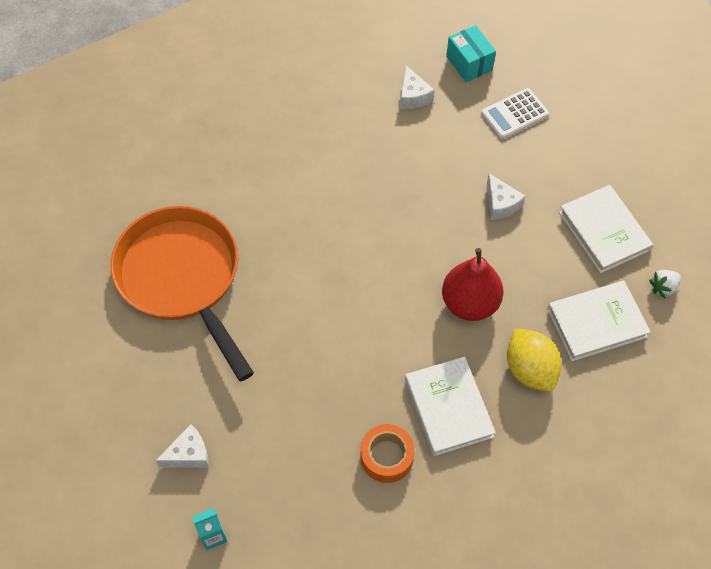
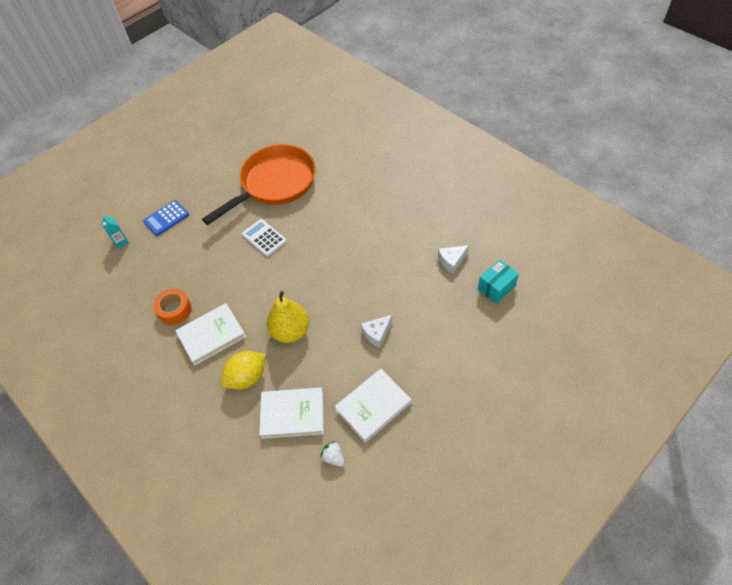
camera: 80 degrees right, 5 degrees down
white cheese [156,424,209,468] -> blue calculator [143,200,189,236]
red pear [442,248,503,321] -> yellow pear [266,291,309,343]
white calculator [481,88,549,139] -> white calculator moved to [242,219,287,257]
white book [547,281,651,361] -> white book turned 60 degrees counterclockwise [259,387,324,439]

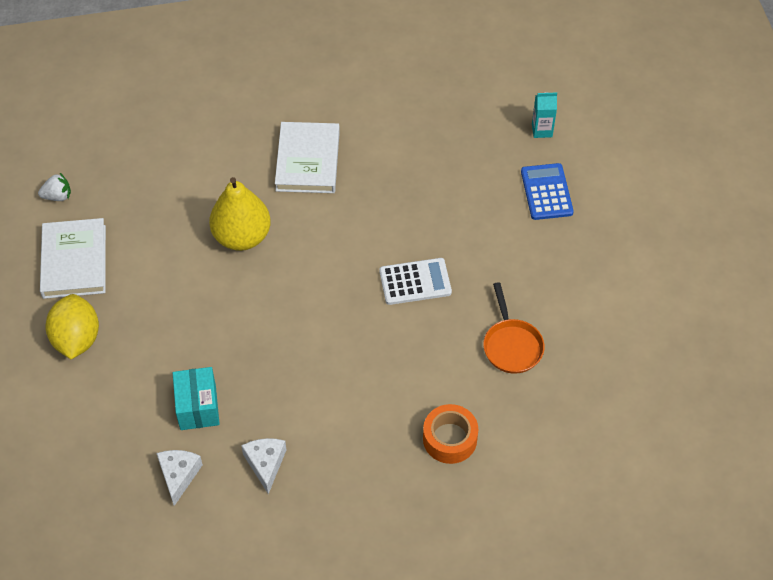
camera: 120 degrees right, 0 degrees up
orange tape [154,289,192,325] -> orange tape moved to [423,404,478,464]
orange pan [202,144,316,225] -> orange pan [483,282,545,374], size x0.45
yellow lemon [221,351,266,390] -> yellow lemon moved to [45,294,99,359]
white book [259,387,324,439] -> none
white cheese [361,315,392,348] -> white cheese moved to [241,438,286,494]
turquoise box [478,260,519,304] -> turquoise box moved to [173,367,220,430]

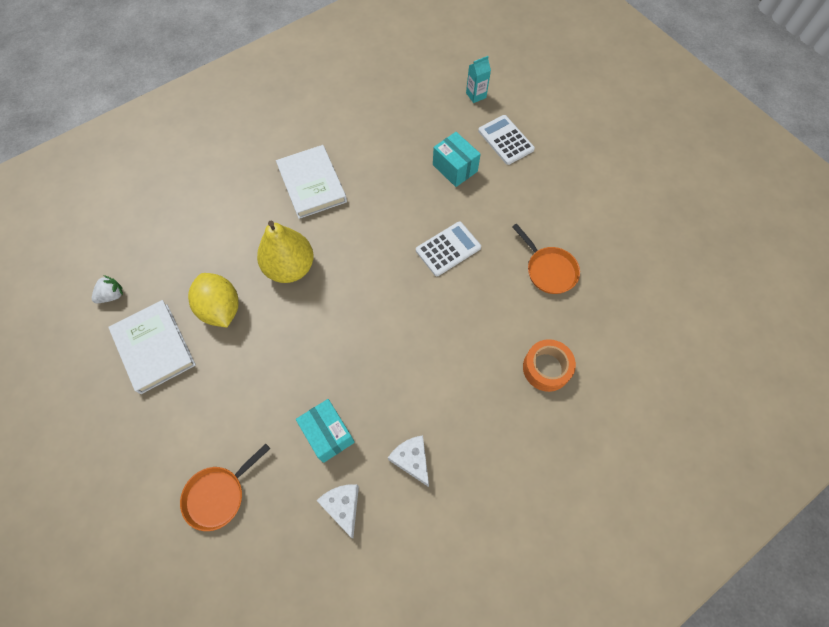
camera: 25 degrees left, 10 degrees up
yellow lemon [45,294,99,359] -> yellow lemon moved to [188,273,238,327]
blue calculator [521,163,574,220] -> white calculator [478,115,535,165]
none -> orange pan [180,444,270,531]
none -> turquoise box [433,132,481,187]

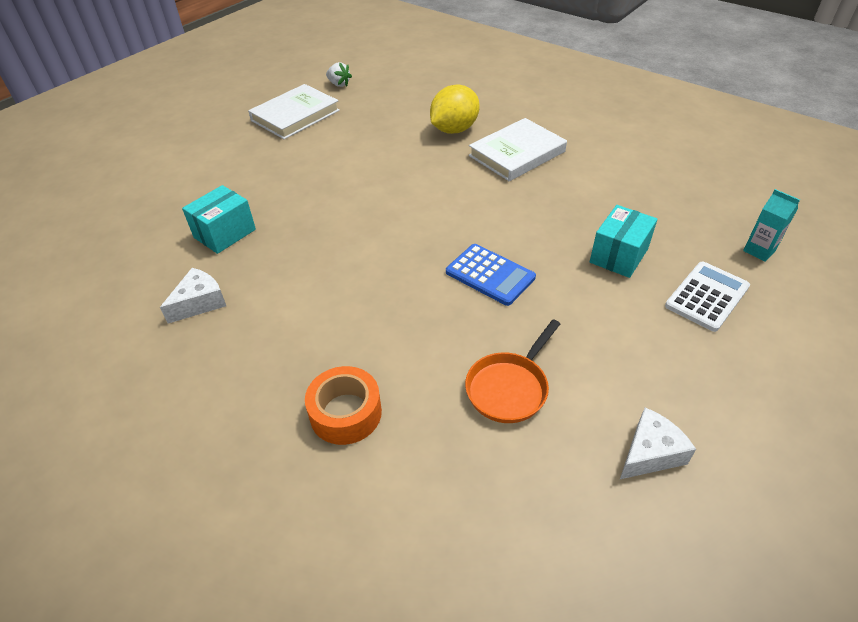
camera: 75 degrees right, 20 degrees down
orange pan [180,444,270,531] -> none
yellow lemon [188,273,238,327] -> yellow lemon moved to [430,85,480,134]
yellow pear [257,221,314,283] -> none
white cheese [316,484,359,538] -> white cheese moved to [620,407,696,479]
white calculator [416,221,481,276] -> blue calculator [446,244,536,306]

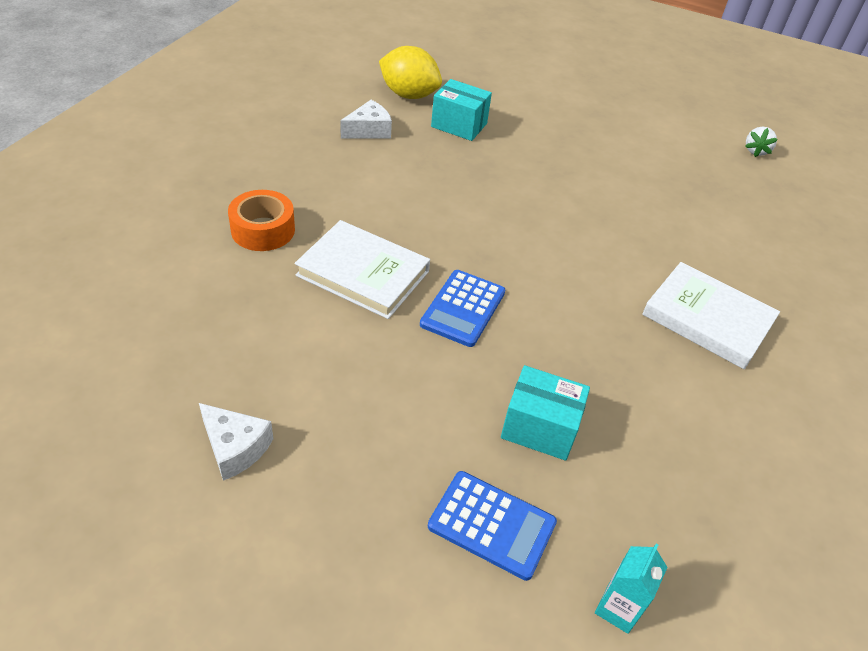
camera: 70 degrees right, 0 degrees up
white cheese [160,268,226,324] -> white cheese turned 60 degrees counterclockwise [340,100,392,139]
white book [248,84,340,139] -> white book moved to [295,220,430,319]
yellow lemon [430,85,480,134] -> yellow lemon moved to [379,46,442,99]
orange pan [465,319,560,423] -> none
white calculator [665,262,750,332] -> blue calculator [428,471,557,581]

